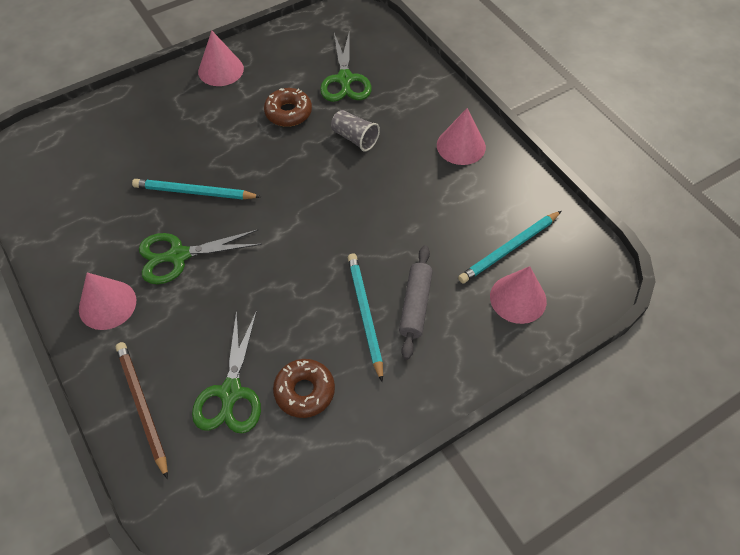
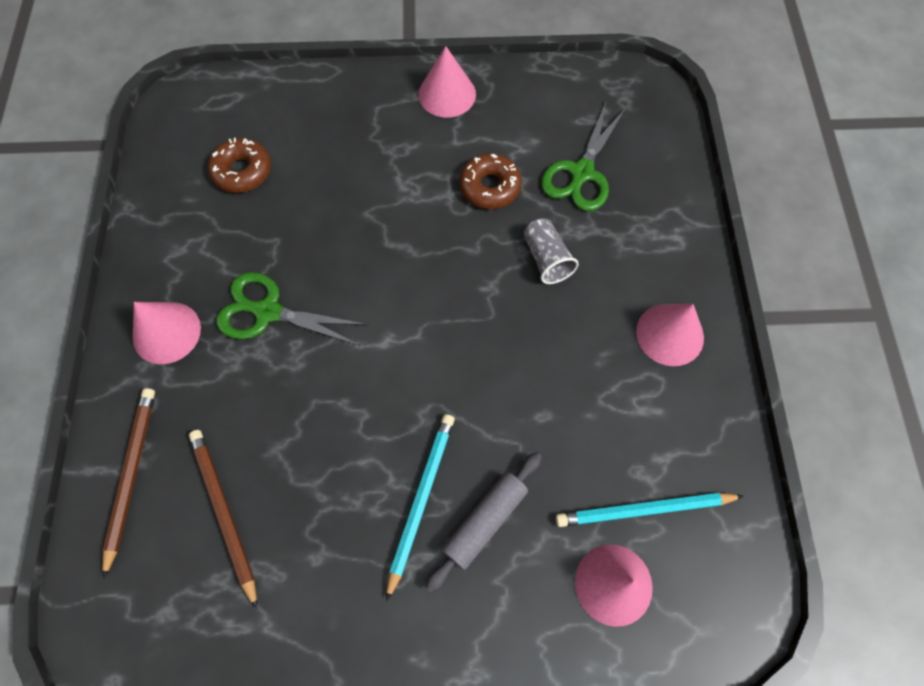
camera: 30 degrees right, 10 degrees up
turquoise pencil [132,179,261,200] -> none
green scissors [192,310,261,433] -> brown pencil [189,430,257,609]
brown donut [273,359,335,418] -> brown donut moved to [208,138,271,193]

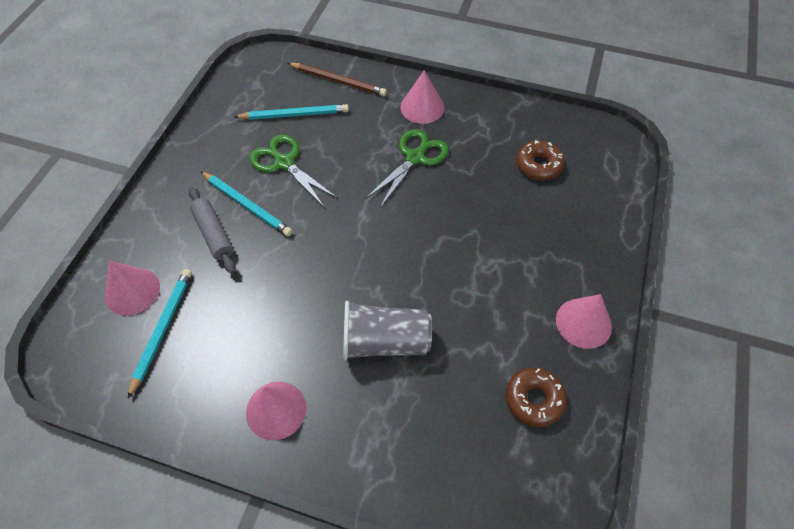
camera: 110 degrees right, 10 degrees down
brown pencil [189,430,257,609] -> turquoise pencil [234,104,349,120]
brown donut [459,153,522,209] -> brown donut moved to [506,368,567,427]
grey cup [523,219,579,284] -> grey cup [343,301,432,360], size x1.65
green scissors [541,103,626,211] -> green scissors moved to [249,134,337,207]

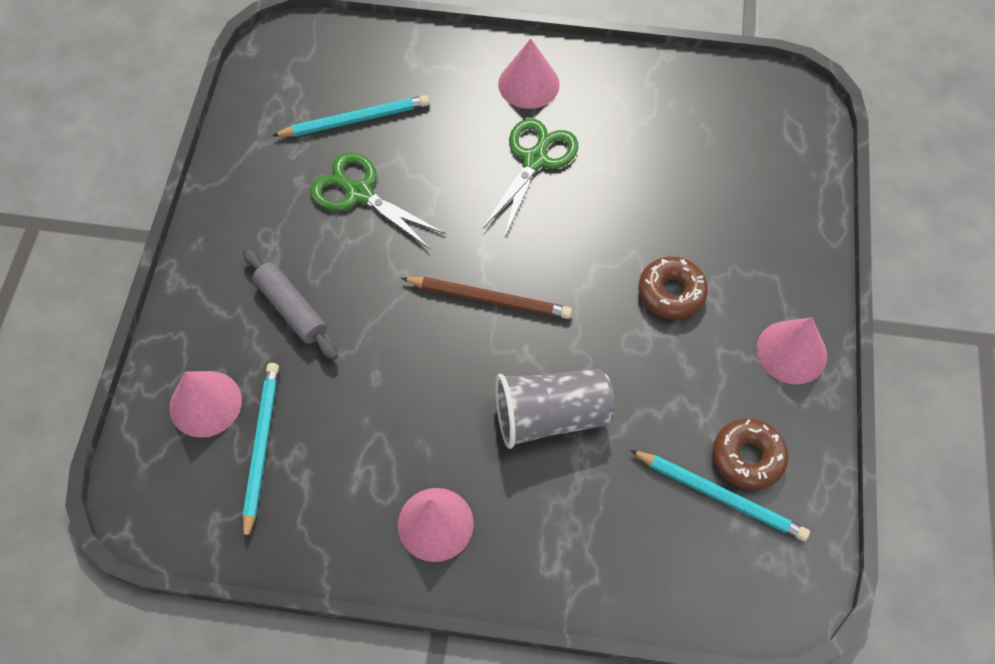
camera: 10 degrees left, 5 degrees up
turquoise pencil [200,171,292,236] -> turquoise pencil moved to [630,450,810,541]
brown pencil [288,63,387,96] -> brown pencil moved to [401,277,572,319]
brown donut [516,140,565,180] -> brown donut moved to [639,256,708,319]

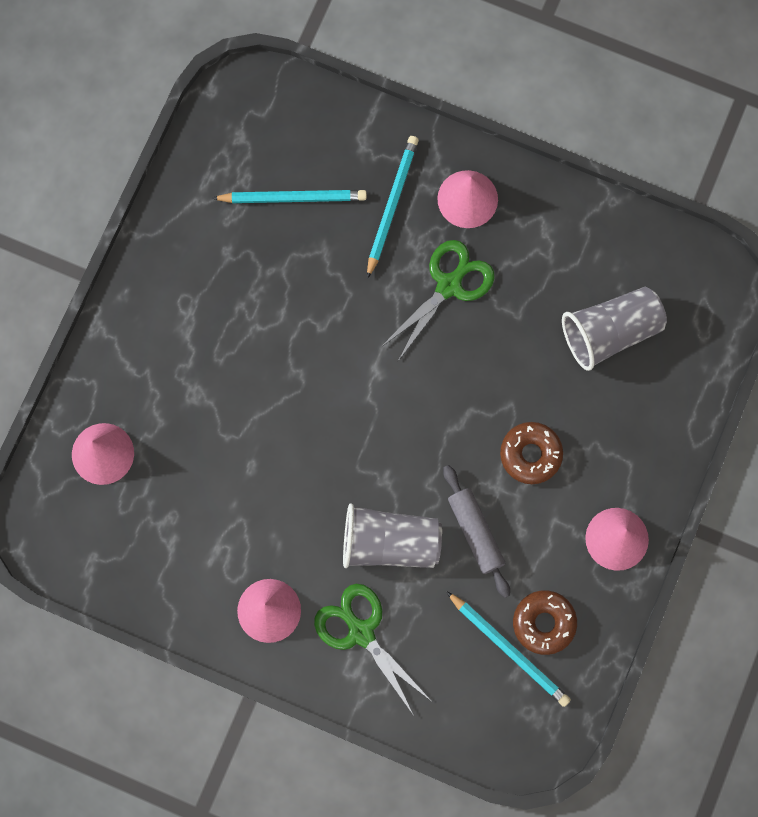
camera: 15 degrees right, 15 degrees up
grey rolling pin [243,248,338,360] -> grey rolling pin moved to [443,465,510,598]
turquoise pencil [243,363,279,543] -> turquoise pencil moved to [367,136,419,279]
green scissors [310,152,445,249] -> green scissors moved to [314,584,430,716]
brown pencil [401,277,572,319] -> none
none -> grey cup [562,287,667,371]

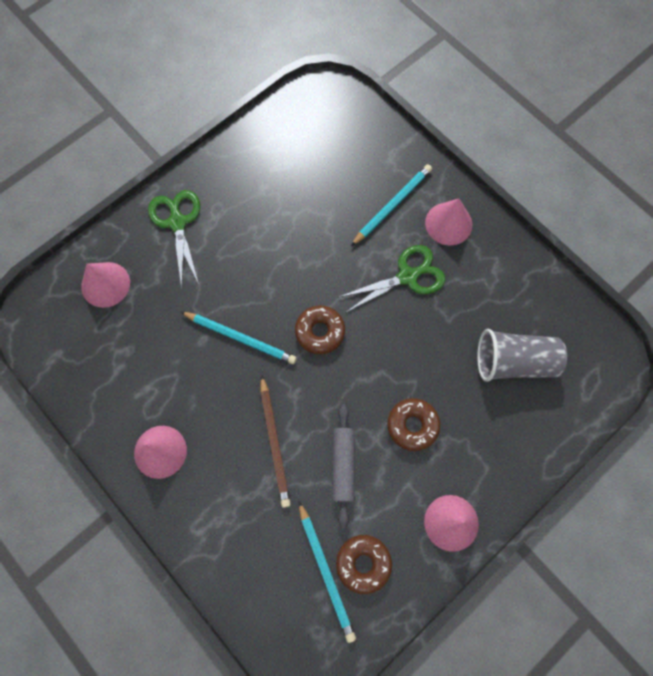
camera: 25 degrees right, 5 degrees down
turquoise pencil [211,190,367,203] -> turquoise pencil moved to [180,311,297,364]
green scissors [314,584,430,716] -> green scissors moved to [148,190,200,289]
grey cup [343,503,442,568] -> brown pencil [260,375,291,508]
none -> brown donut [295,305,345,354]

